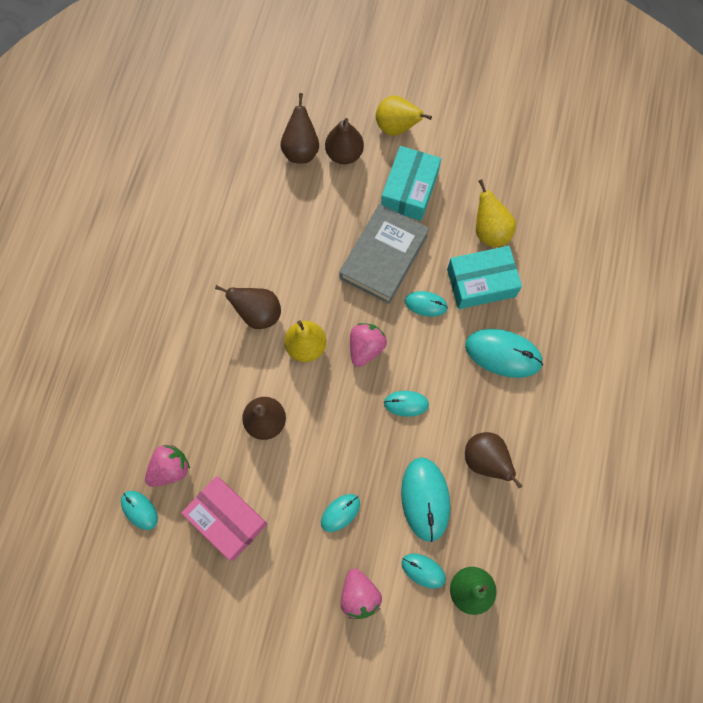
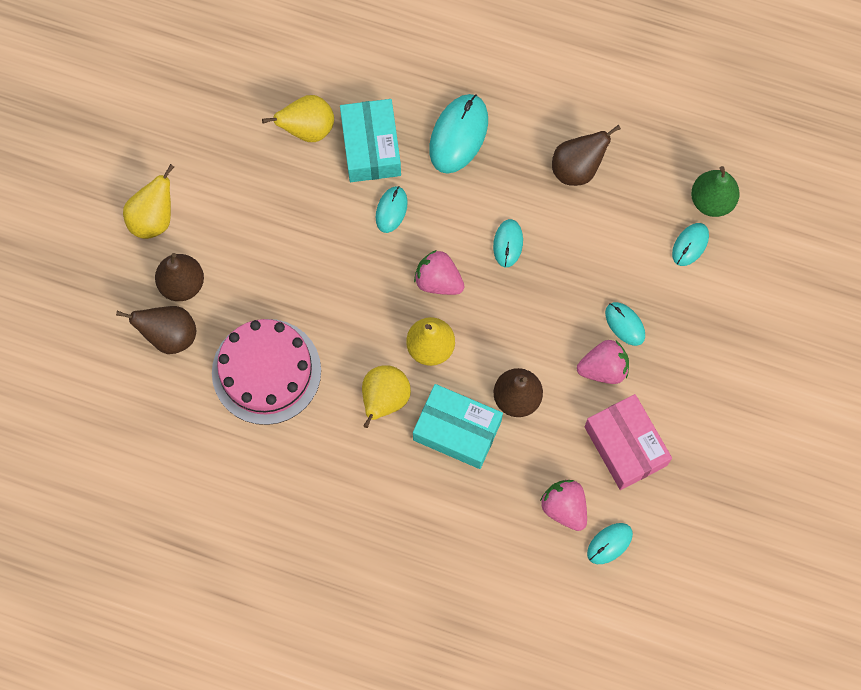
camera: 85 degrees left, 0 degrees up
pink box [181,476,267,561] -> pink box turned 75 degrees counterclockwise [584,394,672,490]
brown pear [215,285,281,329] -> yellow pear [362,365,411,428]
grey book [339,204,429,304] -> none
pink strawberry [341,568,382,619] -> pink strawberry moved to [577,340,629,384]
turquoise box [381,146,441,221] -> turquoise box moved to [413,384,503,469]
turquoise mouse [401,457,450,542] -> none
none -> pink cake [212,319,321,425]

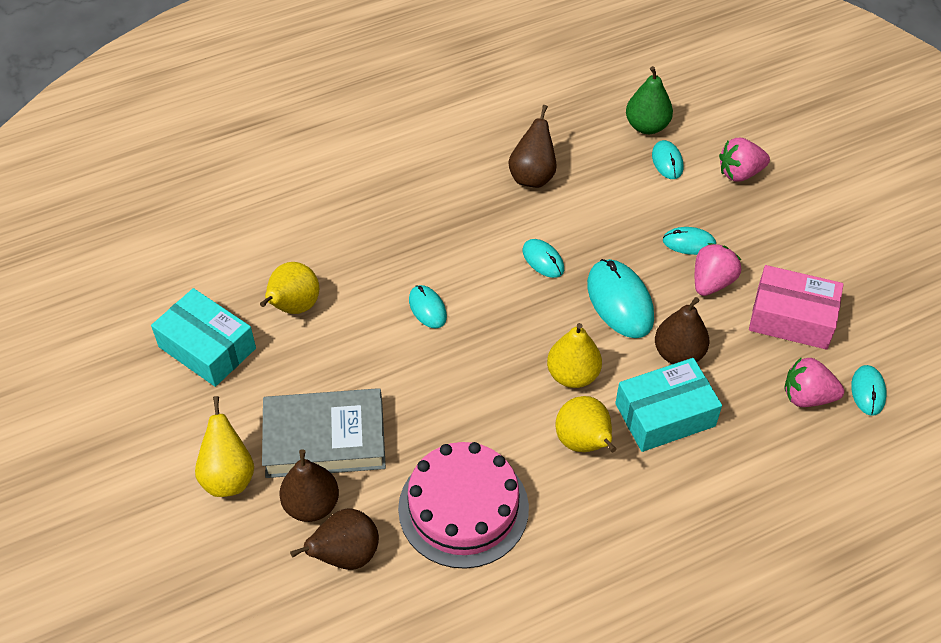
camera: 45 degrees left, 20 degrees down
turquoise box [340,99,401,182] -> turquoise box moved to [151,288,256,387]
pink strawberry [414,250,465,295] -> pink strawberry moved to [719,138,770,182]
turquoise mouse [429,94,488,174] -> turquoise mouse moved to [587,259,654,338]
none -> grey book [262,388,386,478]

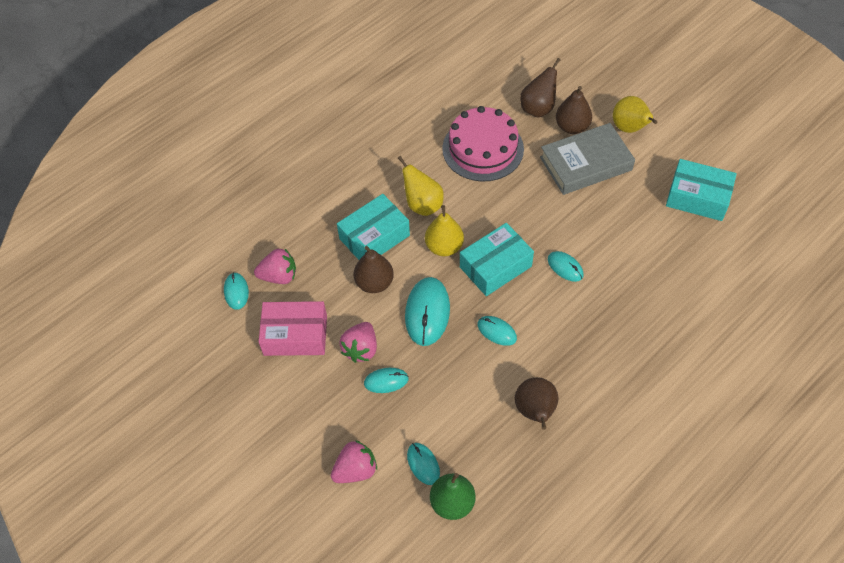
camera: 165 degrees right, 5 degrees up
yellow pear [260,262,319,314] -> none
turquoise mouse [587,259,654,338] -> turquoise mouse turned 45 degrees clockwise [405,277,450,346]
none -> turquoise box [460,223,534,296]

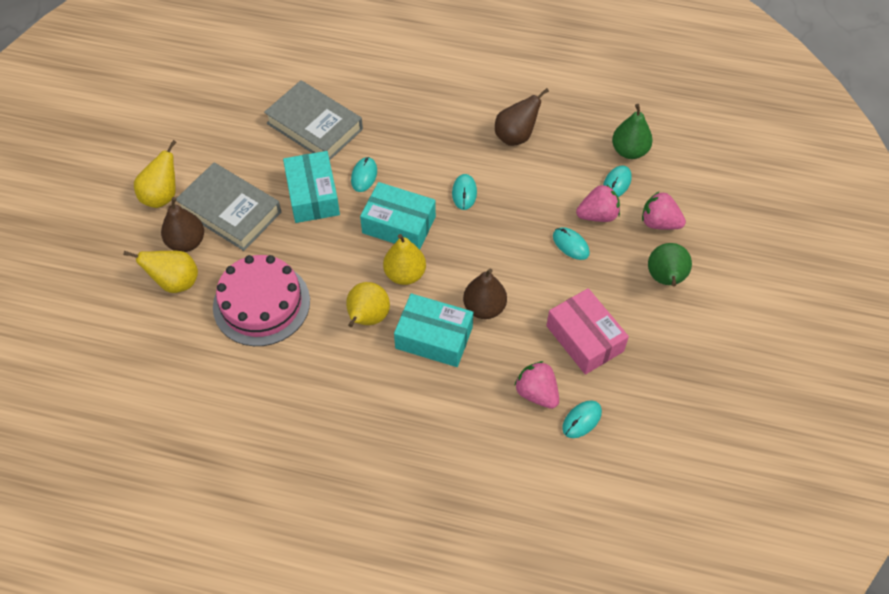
camera: 125 degrees left, 0 degrees up
pink strawberry [339,322,377,363] -> pink strawberry moved to [576,185,620,222]
turquoise mouse [405,277,450,346] -> none
brown pear [520,58,561,118] -> yellow pear [123,251,198,293]
turquoise box [666,159,737,221] -> turquoise box moved to [283,151,340,223]
none -> grey book [264,80,363,160]
none -> green pear [648,243,692,286]

